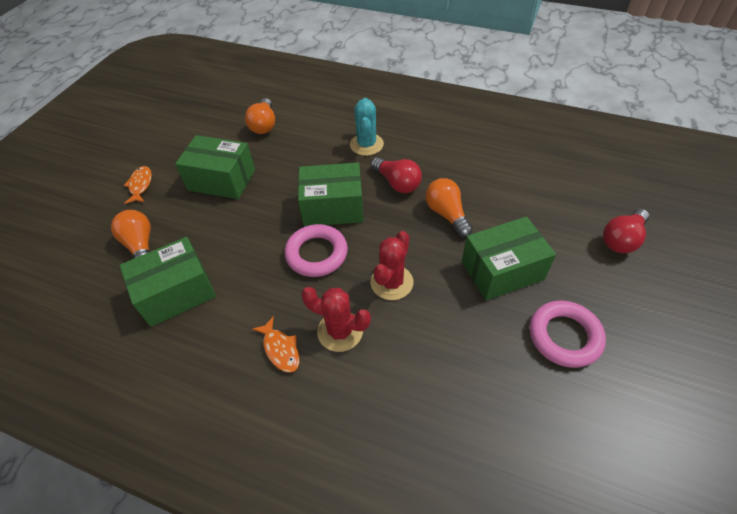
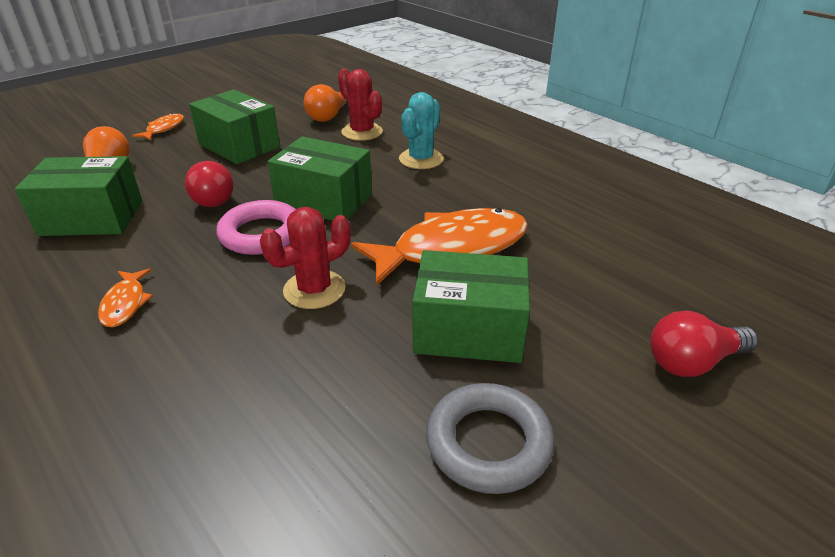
camera: 25 degrees right, 15 degrees down
red cactus [301,287,371,352] -> red cactus moved to [338,69,383,141]
red light bulb [371,157,422,193] -> red light bulb moved to [185,161,234,207]
orange light bulb [425,178,473,237] -> orange fish [351,208,528,286]
pink ring [530,301,606,368] -> grey ring [426,383,555,494]

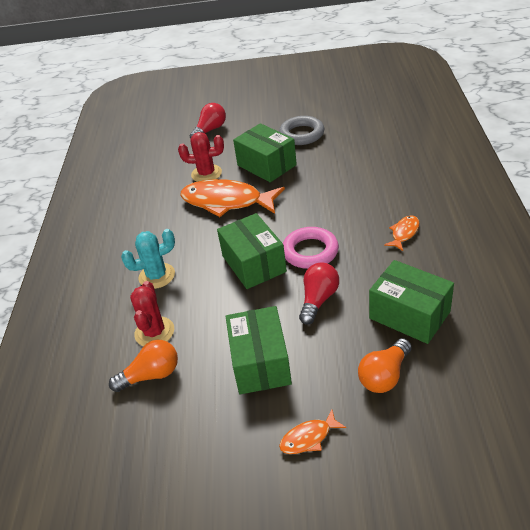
camera: 135 degrees left, 5 degrees up
red cactus [260,207,351,309] -> red cactus moved to [178,132,224,182]
red light bulb [650,311,758,377] -> red light bulb turned 75 degrees counterclockwise [190,103,226,139]

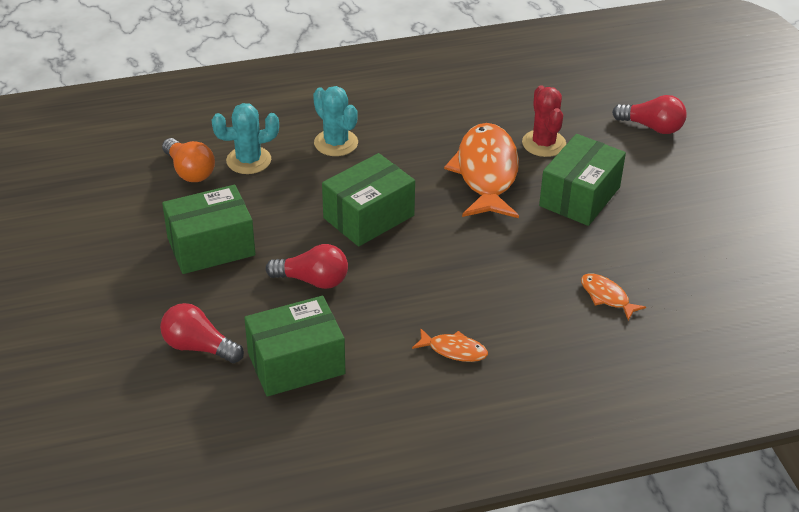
camera: 70 degrees right, 0 degrees up
red cactus [130,281,174,346] -> turquoise cactus [212,103,279,174]
grey ring [279,116,324,145] -> none
orange fish [279,410,346,454] -> orange fish moved to [581,273,646,321]
pink ring [283,227,339,269] -> none
orange light bulb [358,338,412,393] -> red light bulb [160,303,244,363]
green box [369,260,454,344] -> green box turned 45 degrees clockwise [244,296,345,397]

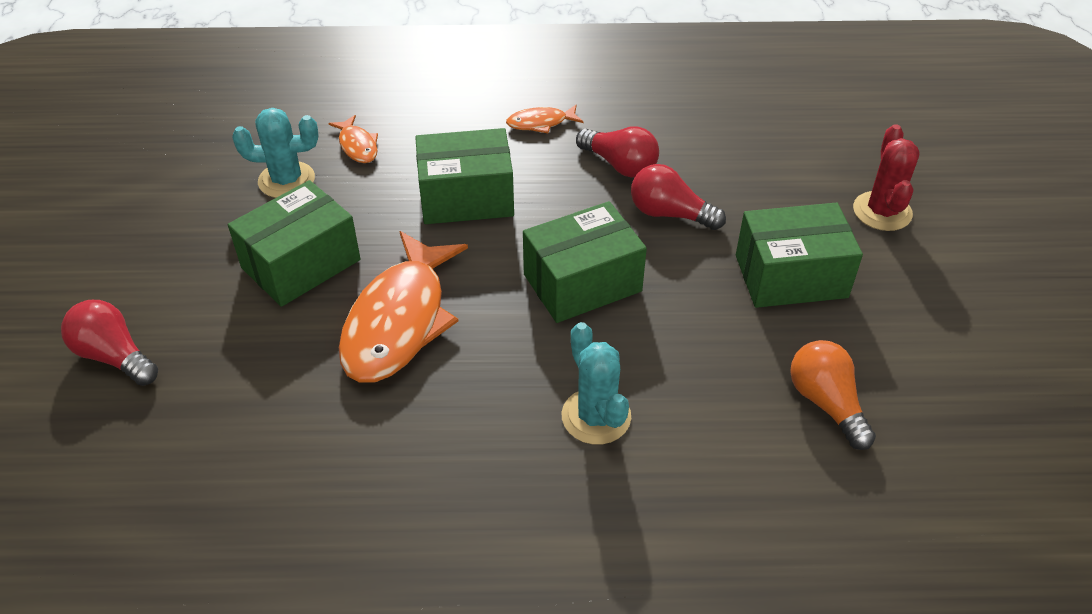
camera: 165 degrees left, 5 degrees up
red light bulb [160,303,244,363] -> red light bulb moved to [576,126,659,178]
turquoise cactus [212,103,279,174] -> turquoise cactus moved to [232,108,319,198]
green box [244,296,345,397] -> green box moved to [415,128,514,224]
orange fish [412,328,488,362] -> orange fish turned 45 degrees counterclockwise [506,104,583,133]
red cactus [522,85,566,157] -> red cactus moved to [853,124,920,231]

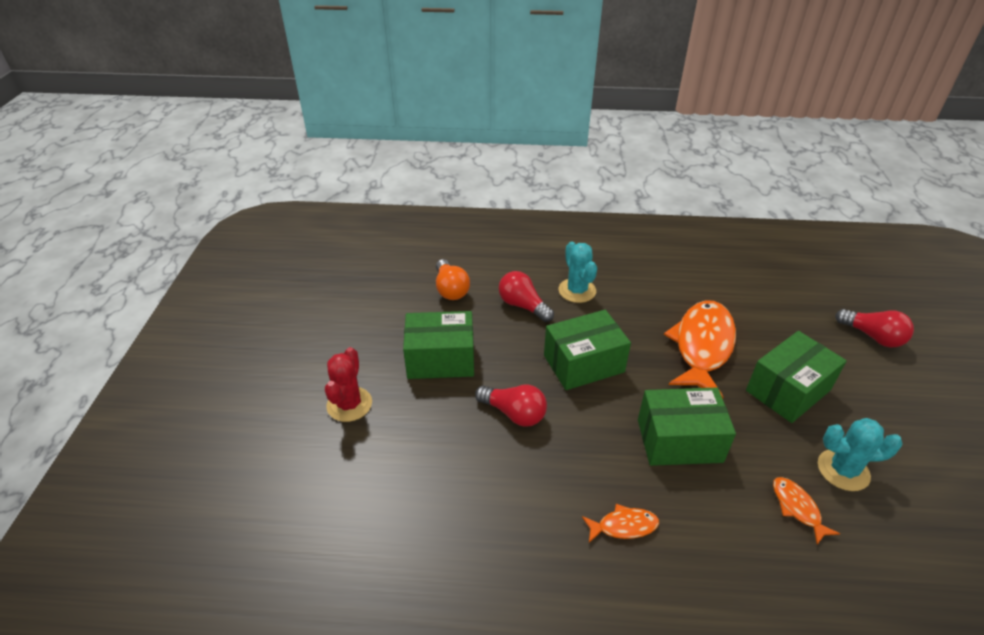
camera: 175 degrees left, 5 degrees down
red light bulb [576,126,659,178] -> red light bulb moved to [499,271,554,322]

